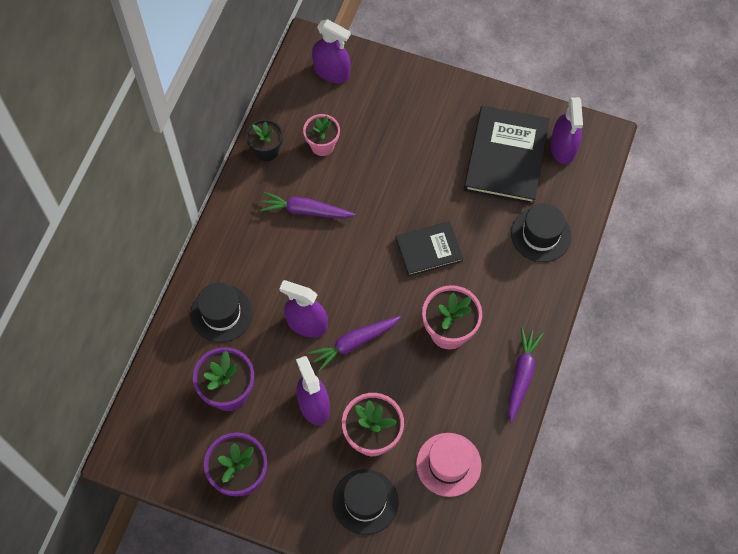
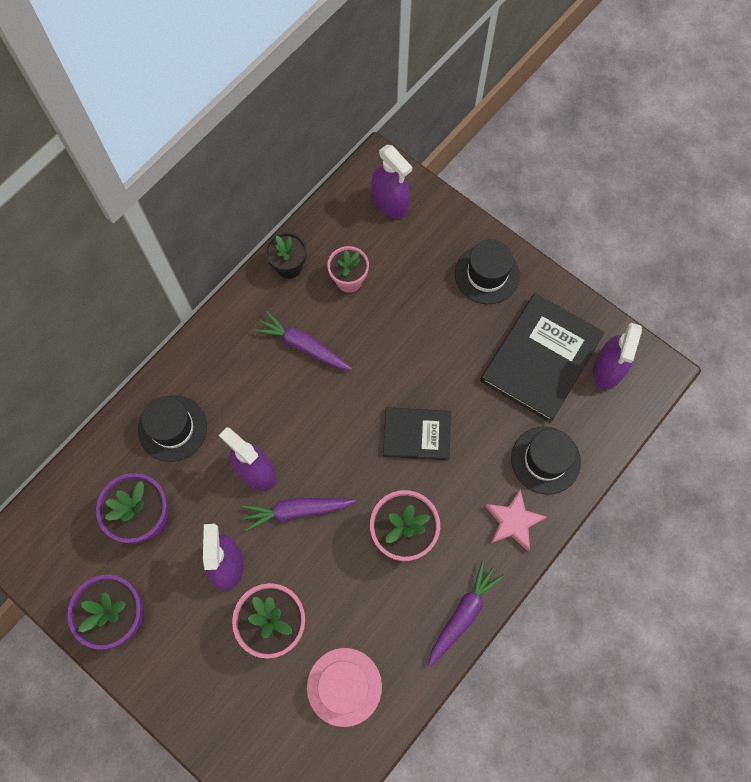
camera: 20 degrees right, 5 degrees up
black hat [332,469,398,535] -> black hat moved to [455,240,520,304]
none -> pink star [486,489,547,551]

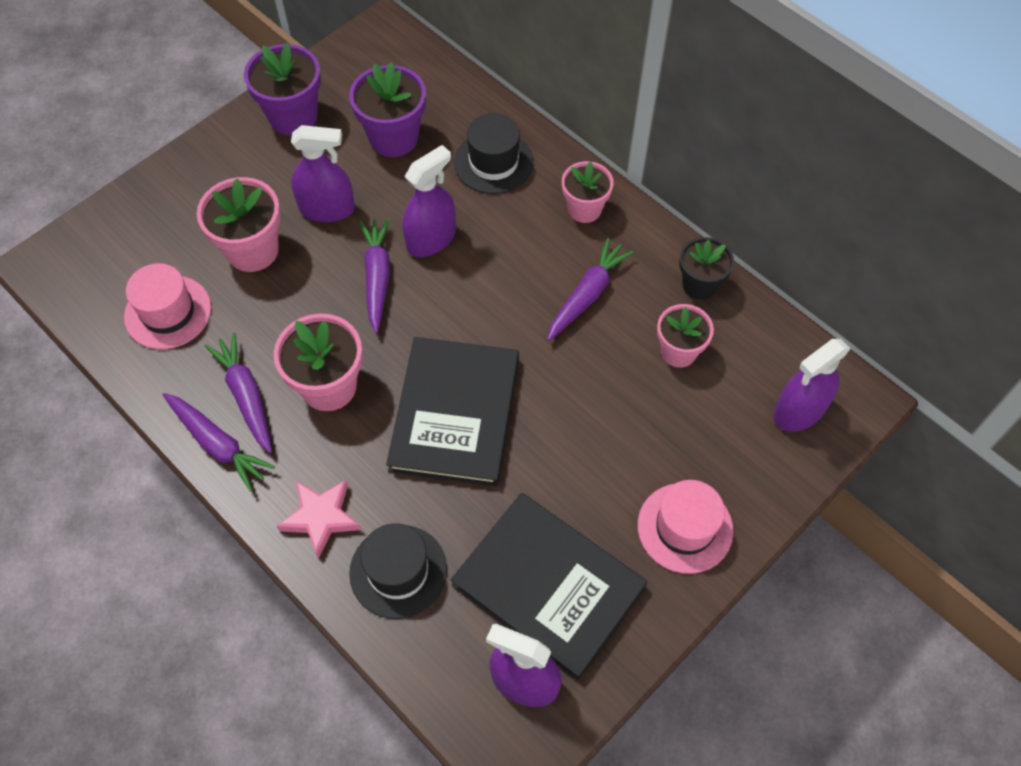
camera: 95 degrees right, 10 degrees down
black book [383,407,451,460] -> black book [386,337,519,487], size x1.68
black hat [455,240,520,304] -> pink hat [638,480,733,574]
none -> purple carrot [205,333,272,453]
none -> pink flower pot [562,161,614,223]

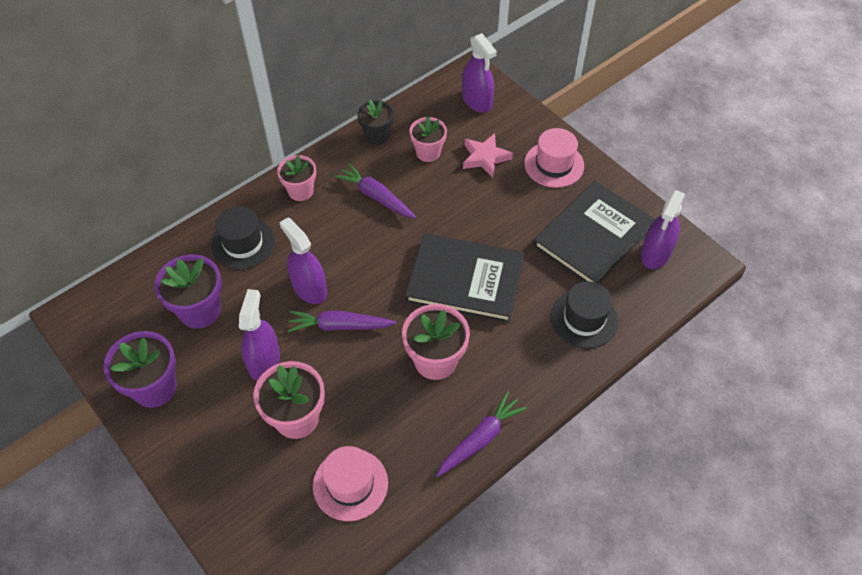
camera: 85 degrees left, 5 degrees down
purple carrot [205,333,272,453] -> none
pink star [277,480,361,559] -> pink star moved to [463,133,513,178]

